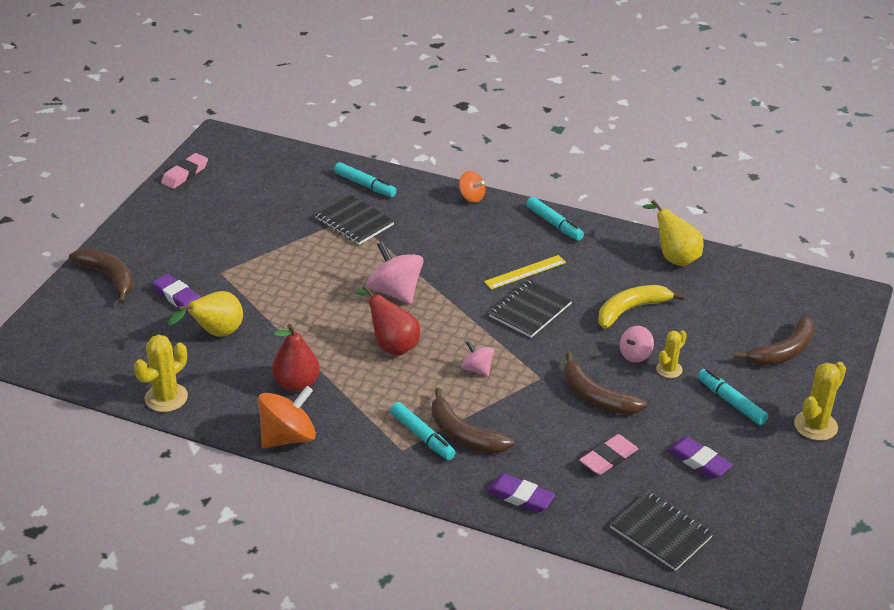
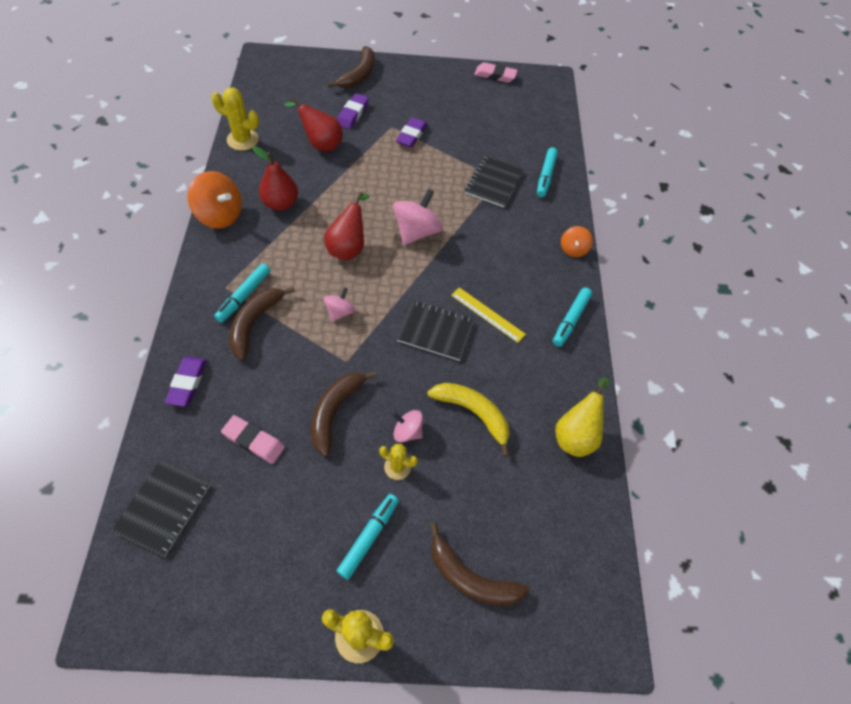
camera: 65 degrees right, 20 degrees up
yellow pear [168,291,243,337] -> red pear [284,98,343,152]
purple eraser [667,437,733,479] -> purple eraser moved to [396,117,427,148]

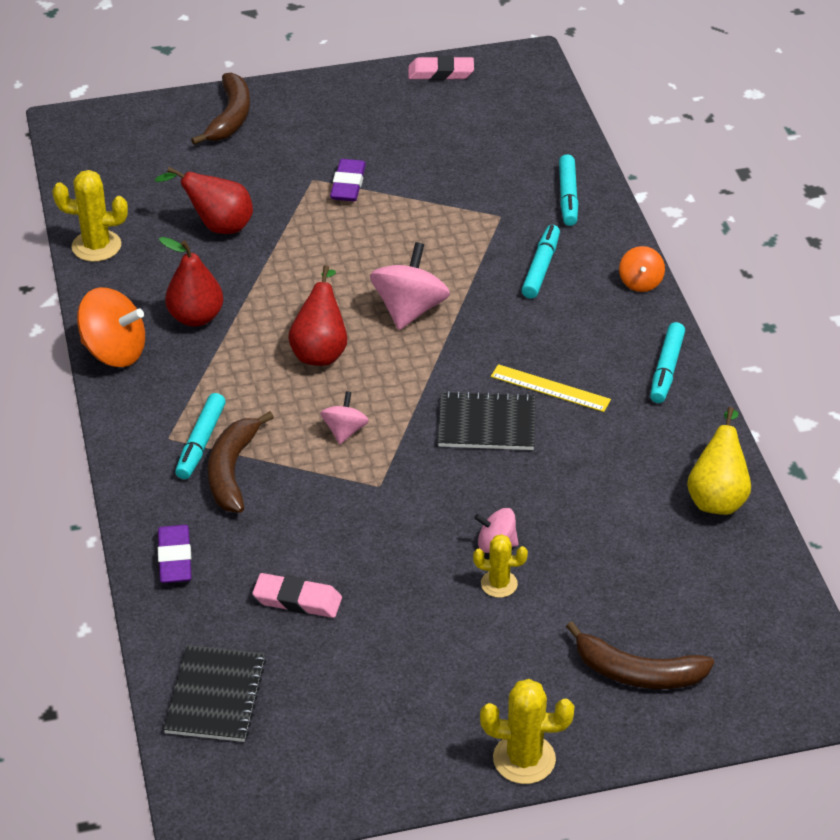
camera: 10 degrees left, 15 degrees down
brown banana [311,371,377,457] -> none
purple eraser [337,93,369,129] -> none
turquoise marker [337,494,399,580] -> turquoise marker moved to [522,225,560,299]
yellow banana [427,383,510,457] -> none
black notebook [465,155,524,208] -> none

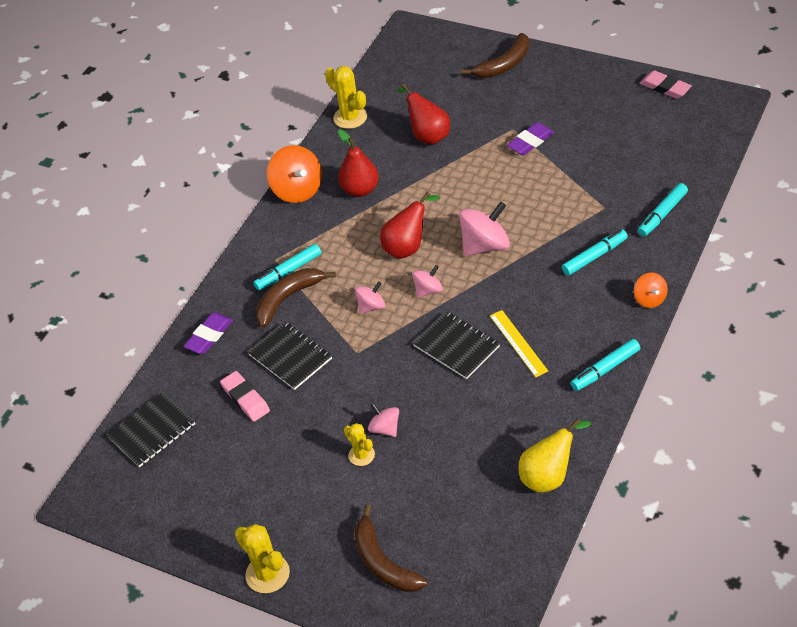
camera: 45 degrees right, 5 degrees up
orange spinning top [619,246,665,292] -> orange spinning top turned 60 degrees counterclockwise [634,273,668,308]
none -> black notebook [248,321,332,390]
none -> pink spinning top [413,265,443,298]

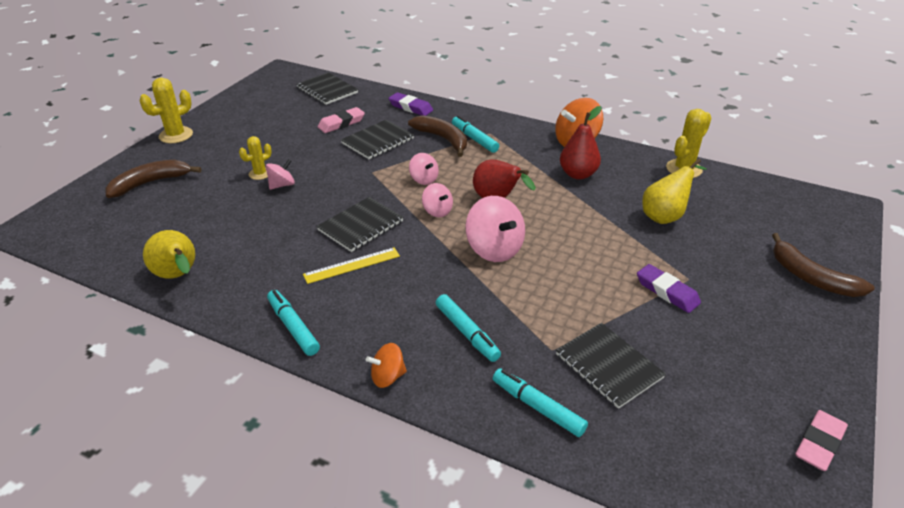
camera: 85 degrees right, 10 degrees down
red pear [397,84,450,145] -> yellow pear [642,159,707,224]
none -> black notebook [556,323,666,409]

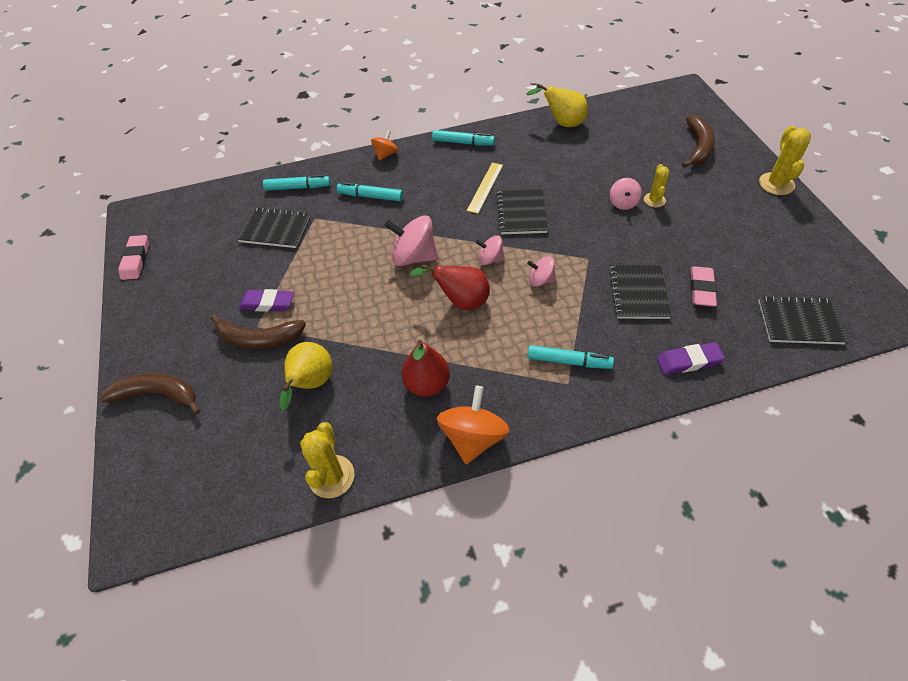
camera: 140 degrees right, 15 degrees up
brown banana [408,115,467,157] -> brown banana moved to [210,314,306,349]

